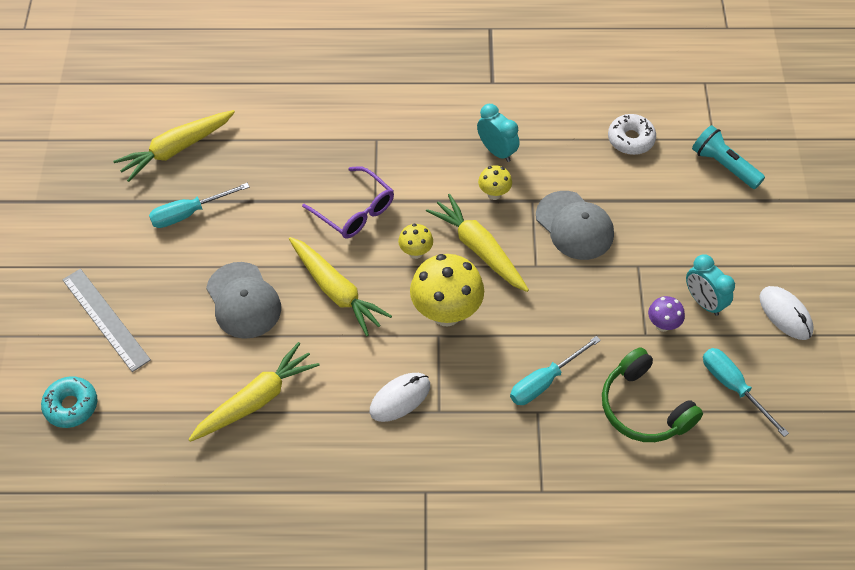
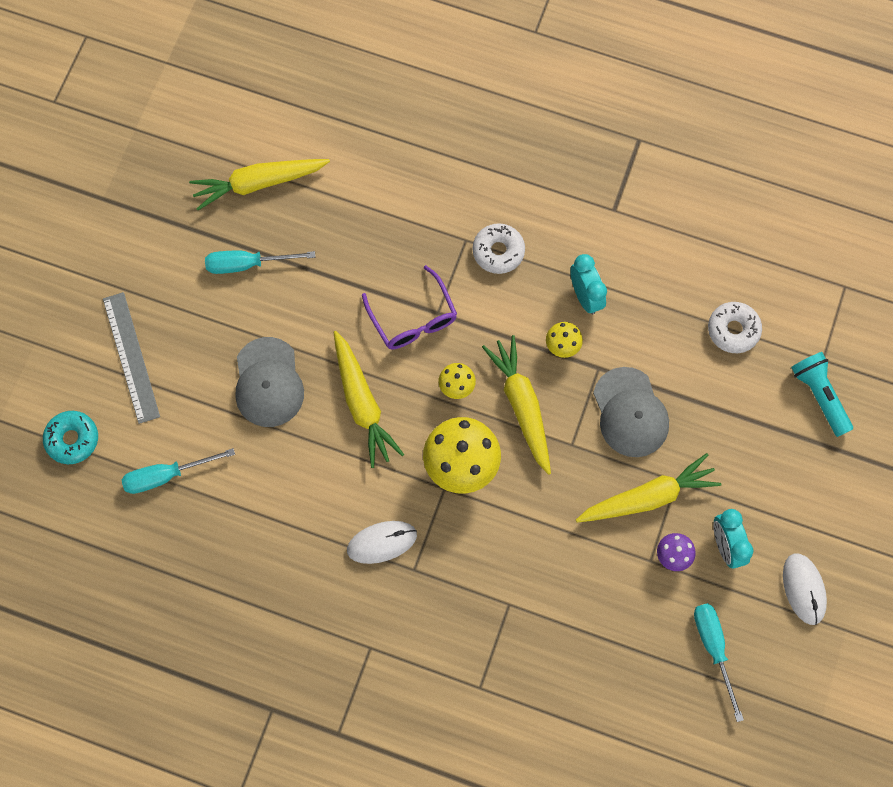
camera: 20 degrees right, 15 degrees up
yellow carrot [188,342,320,442] -> yellow carrot moved to [576,453,721,522]
turquoise screwdriver [510,336,601,405] -> turquoise screwdriver moved to [122,448,235,494]
green headphones [602,347,703,442] -> none
none -> white donut [473,223,525,274]

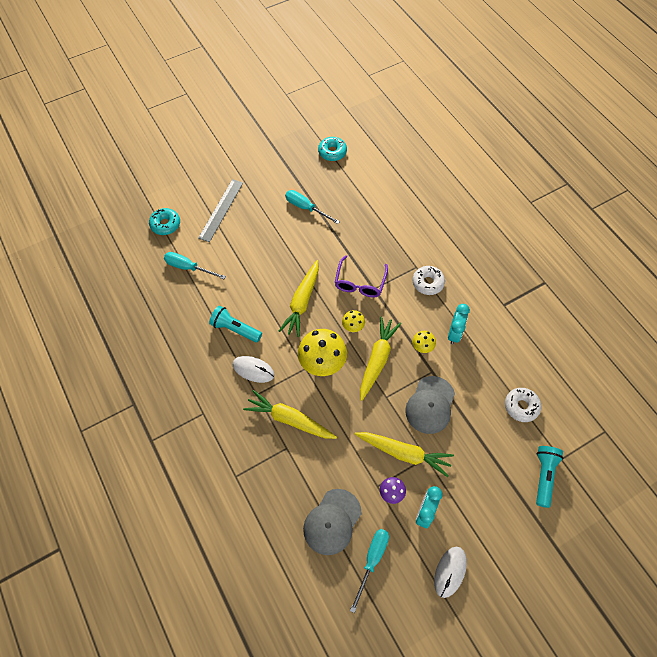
camera: 40 degrees right, 10 degrees down
yellow carrot [189,159,330,210] -> yellow carrot moved to [243,390,337,439]
grey cap [235,337,304,427] -> grey cap moved to [303,489,361,555]
none -> turquoise flashlight [209,306,262,343]
none -> turquoise donut [318,137,347,161]

